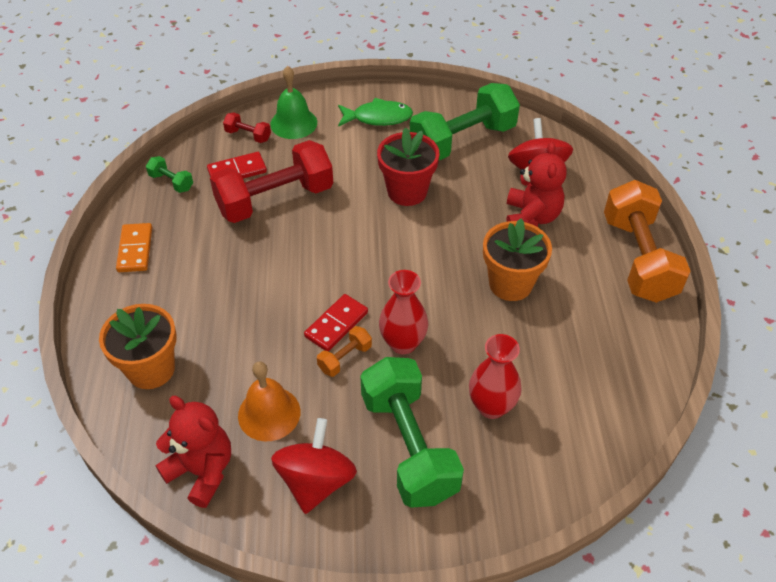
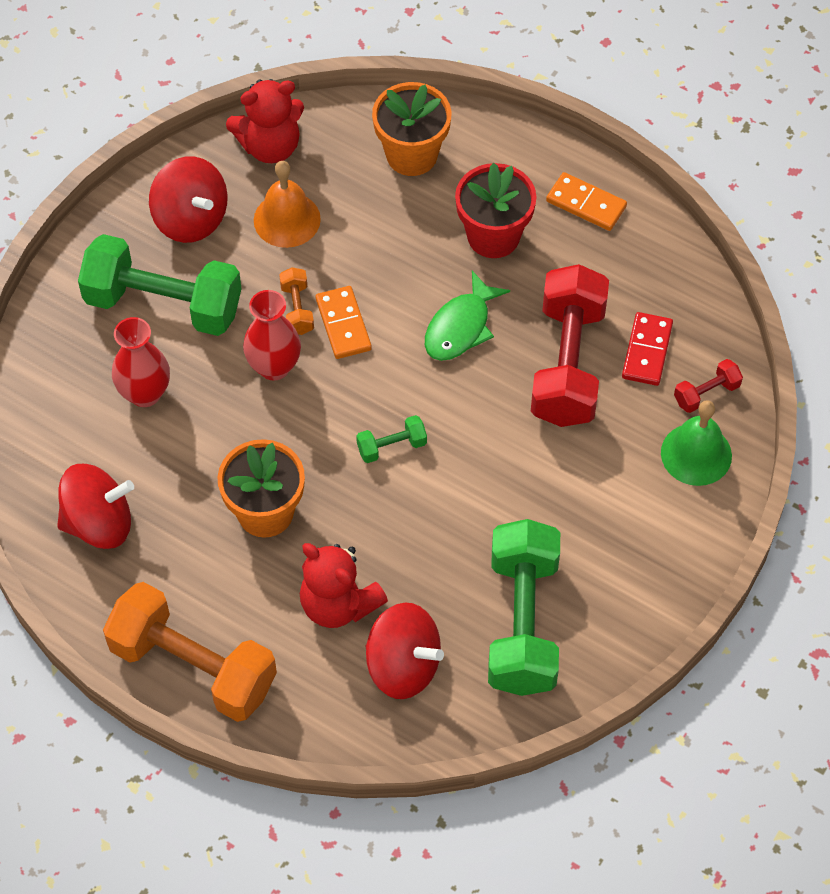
camera: 125 degrees right, 10 degrees up
green dumbbell [146,156,193,193] -> green dumbbell moved to [356,415,427,463]
red domino [304,294,368,352] -> orange domino [316,286,372,359]
green fish [338,98,413,127] -> green fish moved to [425,271,510,361]
red flower pot [377,127,440,206] -> red flower pot moved to [455,163,536,258]
none -> red spinning top [57,464,134,549]

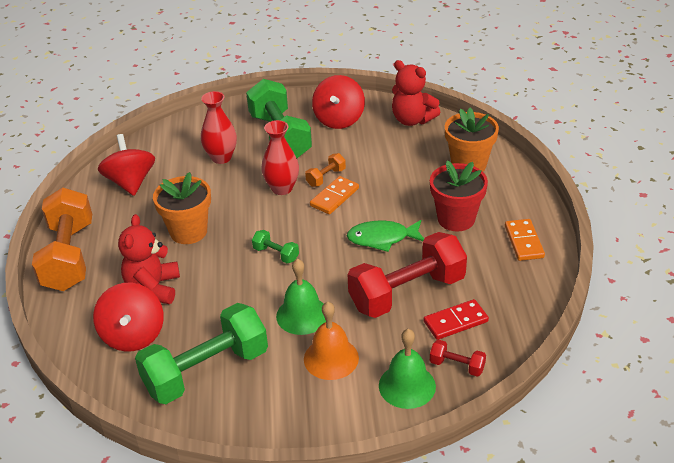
camera: 55 degrees right, 20 degrees down
red spinning top [57,464,134,549] -> red spinning top turned 150 degrees counterclockwise [98,134,155,196]
orange bell [254,161,321,248] -> orange bell moved to [304,302,359,380]
none -> green bell [276,259,326,335]

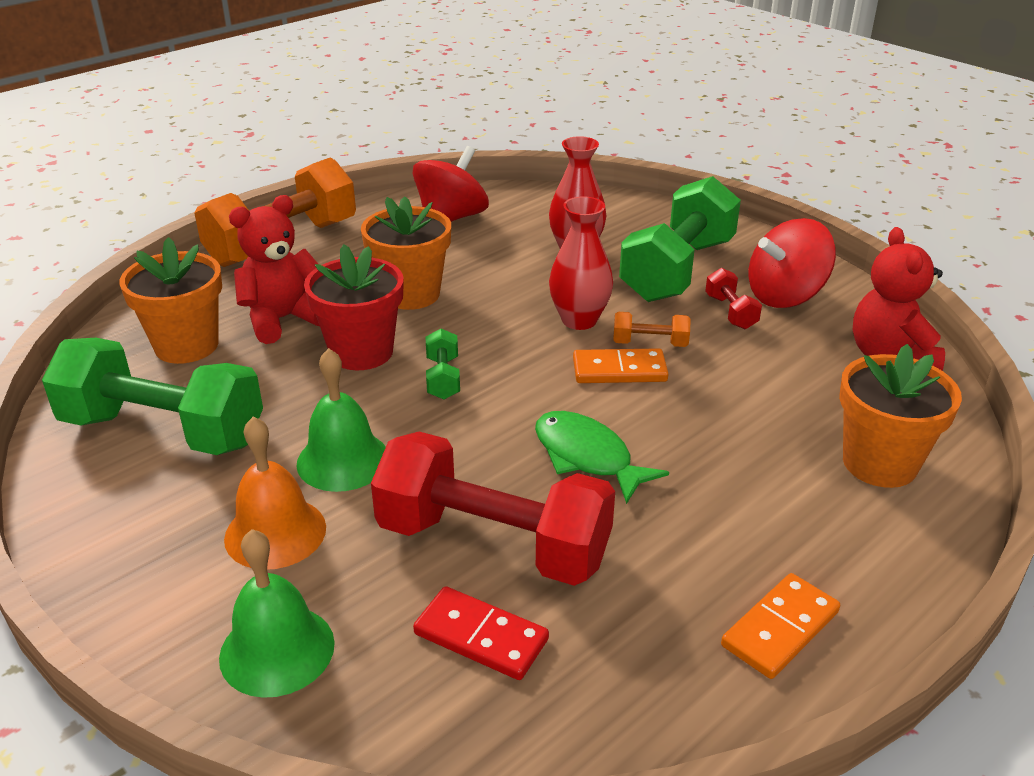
camera: 50 degrees right, 5 degrees down
red spinning top [93,283,164,352] -> orange flower pot [119,237,222,364]
red flower pot [430,161,488,231] -> red flower pot moved to [304,244,403,370]
red dumbbell [430,340,486,377] -> red dumbbell moved to [705,268,762,329]

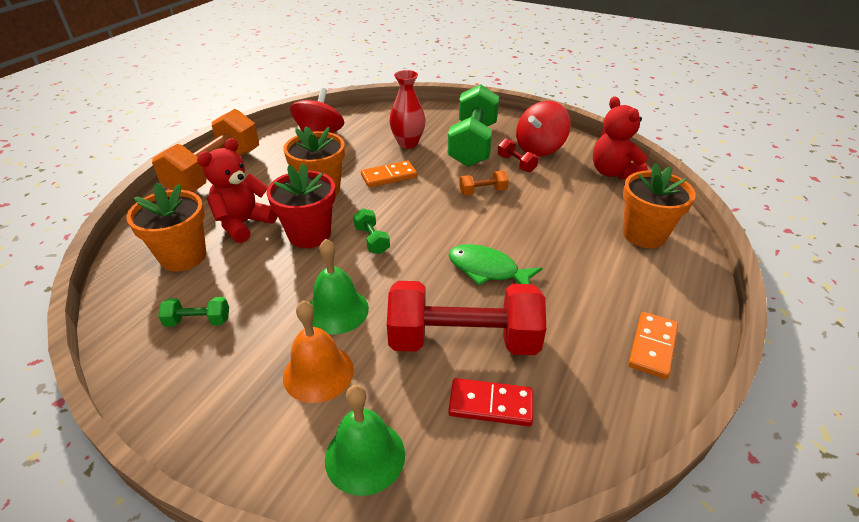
camera: 20 degrees left, 5 degrees up
green dumbbell [42,338,263,455] -> green dumbbell [158,297,229,327], size x0.43
red vase [549,196,613,330] -> none
orange domino [573,348,668,383] -> orange domino moved to [361,161,417,188]

